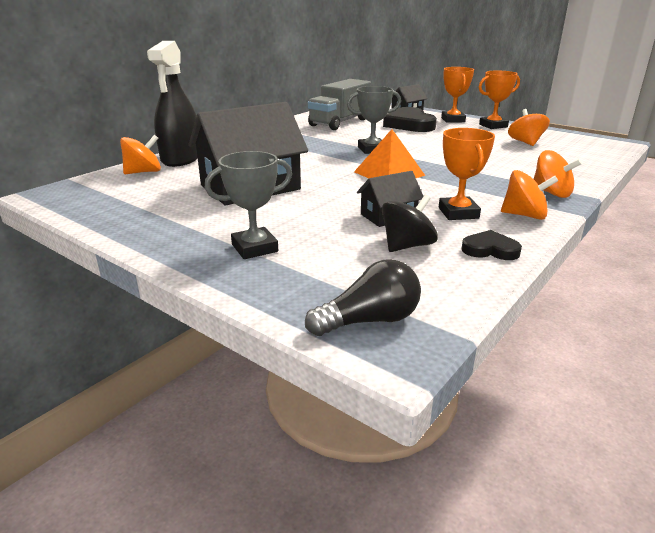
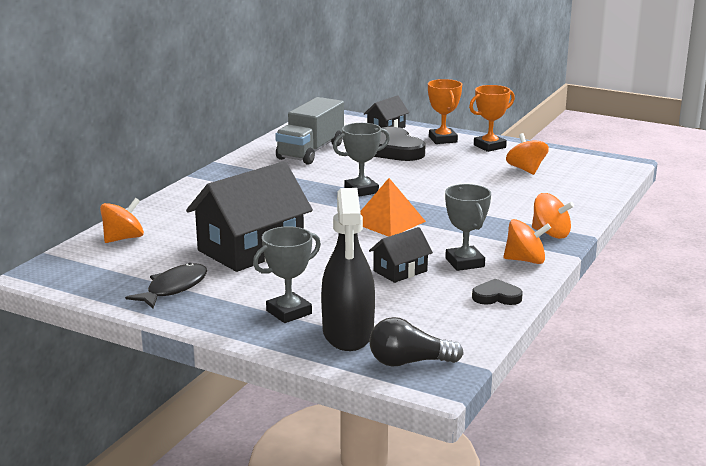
camera: 10 degrees left, 5 degrees down
black spray bottle [147,41,198,167] -> black spray bottle moved to [321,188,375,351]
black light bulb [305,259,421,336] -> black light bulb turned 150 degrees counterclockwise [369,317,464,367]
black spinning top [382,195,438,252] -> none
orange trophy [439,128,495,220] -> grey trophy [445,184,491,271]
none -> black fish [125,263,207,308]

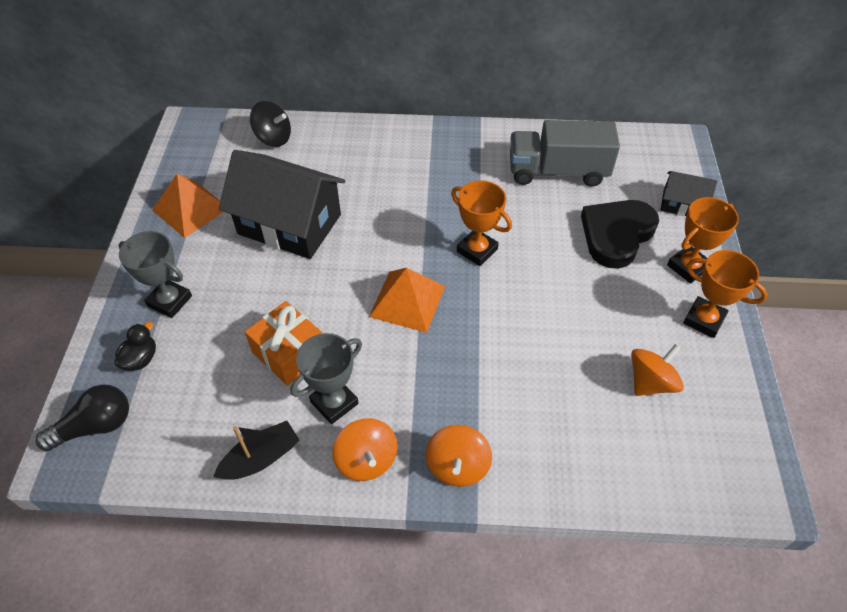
camera: 65 degrees right, 30 degrees up
orange spinning top [100,198,144,243] -> black spinning top [250,101,291,147]
black fish [125,263,207,308] -> orange pyramid [152,173,223,238]
black spray bottle [321,188,375,351] -> black duck [114,322,156,371]
grey trophy [333,123,390,197] -> orange trophy [451,180,512,266]
black house [369,227,433,283] -> orange gift [245,301,323,386]
black light bulb [369,317,464,367] -> black light bulb turned 90 degrees clockwise [36,384,129,451]
black heart [472,279,523,305] -> black boat [213,421,299,480]

